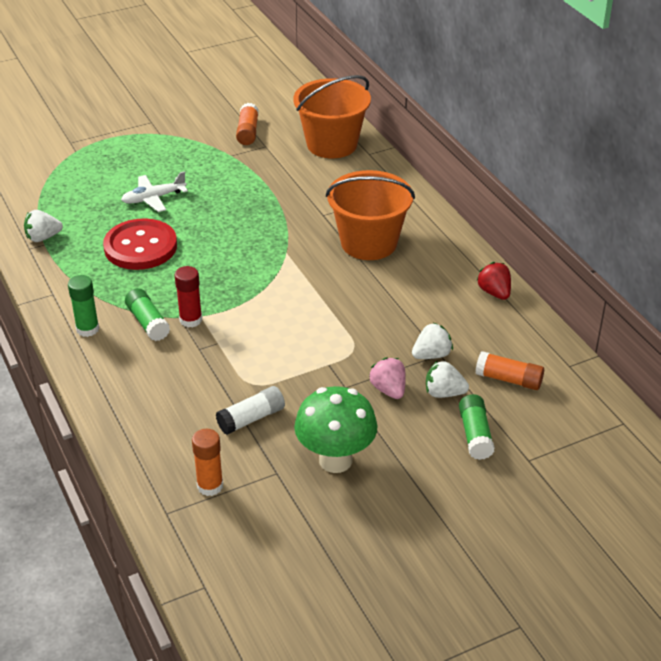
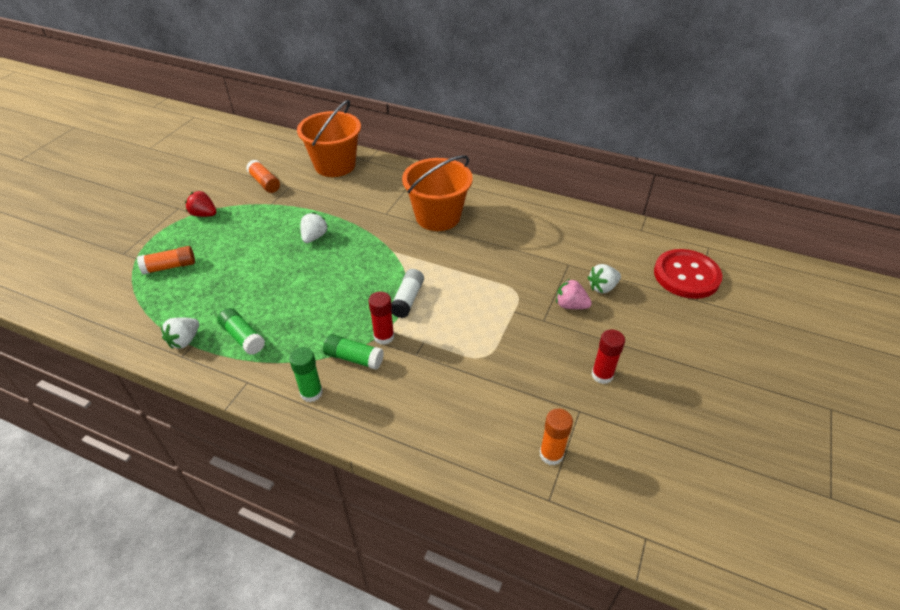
camera: 40 degrees left, 5 degrees up
red button [103,218,177,270] -> red button moved to [654,249,722,299]
white plane [121,171,188,212] -> none
white glue stick [216,386,285,435] -> white glue stick moved to [391,269,424,318]
green mushroom [294,386,378,473] -> red glue stick [591,329,625,384]
white strawberry [412,323,453,359] -> white strawberry moved to [301,212,328,243]
green glue stick [459,394,495,460] -> green glue stick moved to [217,308,265,355]
orange glue stick [475,351,544,390] -> orange glue stick moved to [137,246,195,275]
red strawberry [476,262,511,300] -> red strawberry moved to [185,191,216,217]

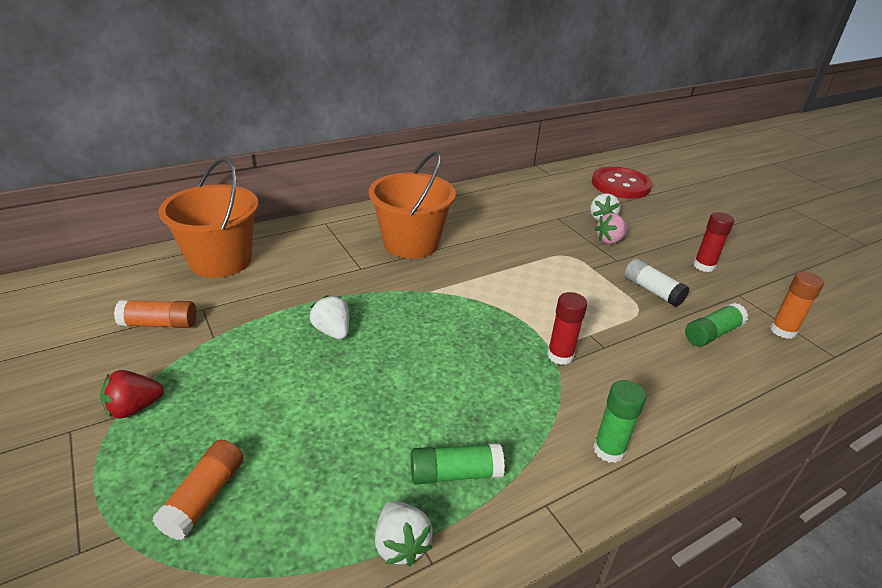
camera: 55 degrees left, 10 degrees down
green glue stick [323,334,384,370] -> green glue stick moved to [685,303,748,347]
white glue stick [391,269,424,318] -> white glue stick moved to [624,258,689,307]

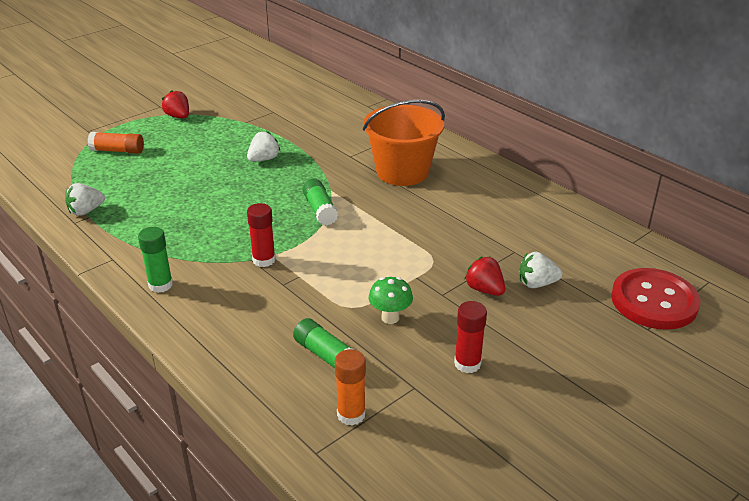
camera: 80 degrees right, 0 degrees up
orange glue stick [114,300,197,328] -> none
orange bucket [158,158,259,278] -> none
green glue stick [411,443,505,484] -> green glue stick moved to [302,179,338,225]
pink strawberry [595,213,629,244] -> red strawberry [464,256,505,296]
white glue stick [624,258,689,307] -> green mushroom [369,277,413,324]

